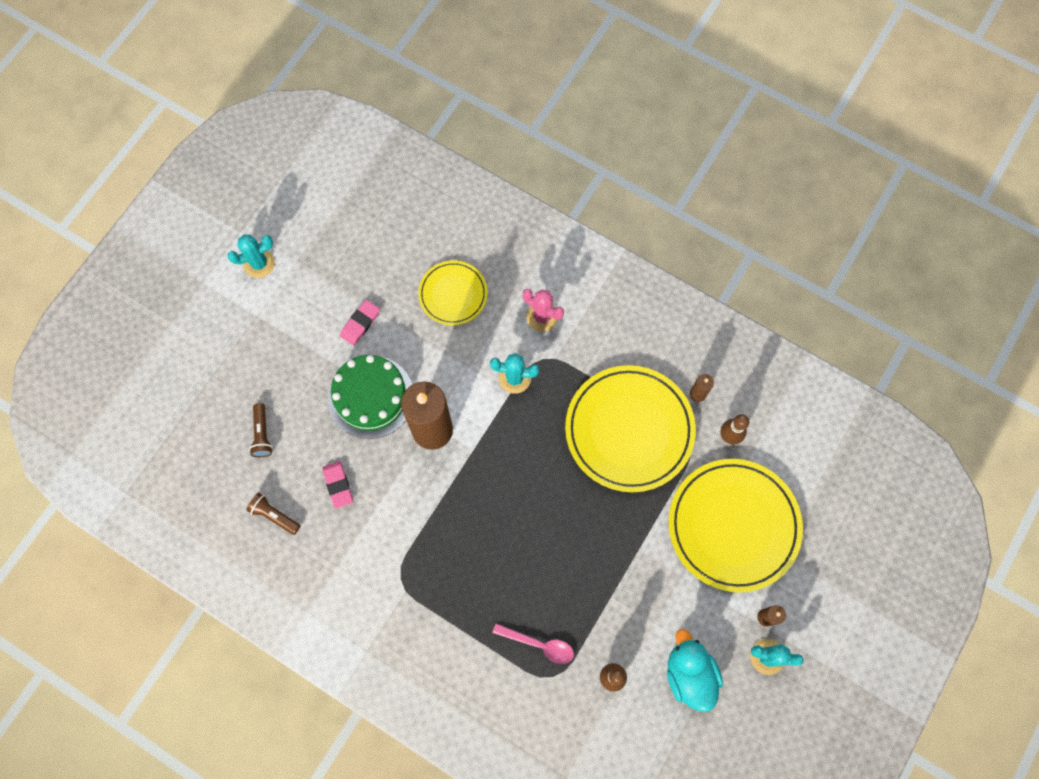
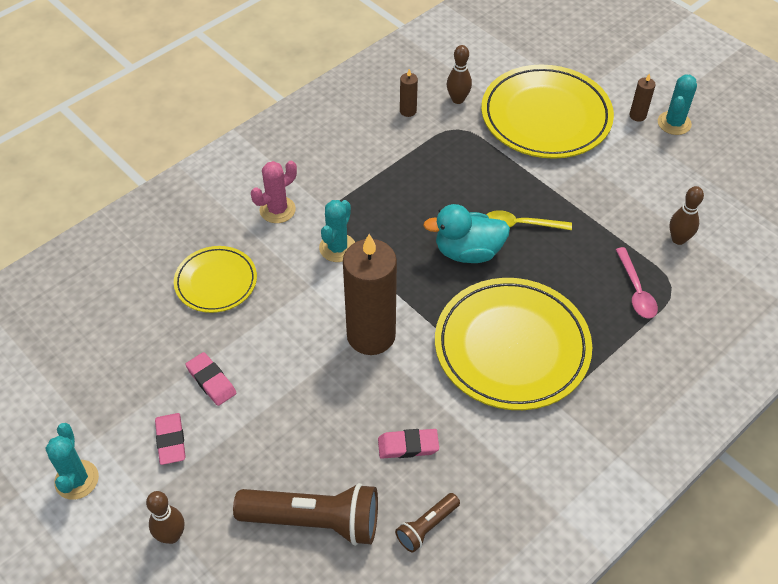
camera: 75 degrees left, 20 degrees down
brown flashlight [249,403,273,457] -> brown flashlight [233,483,378,546], size x1.96
green cake [328,355,412,439] -> none
pink spoon [493,623,574,664] -> pink spoon turned 135 degrees clockwise [615,247,658,318]
yellow plate [565,365,696,492] -> yellow plate moved to [435,278,592,410]
turquoise duck [667,629,723,712] -> turquoise duck moved to [423,204,510,263]
none -> brown bowling pin [146,491,184,544]
none -> pink eraser [155,413,186,465]
none -> yellow spoon [486,210,572,230]

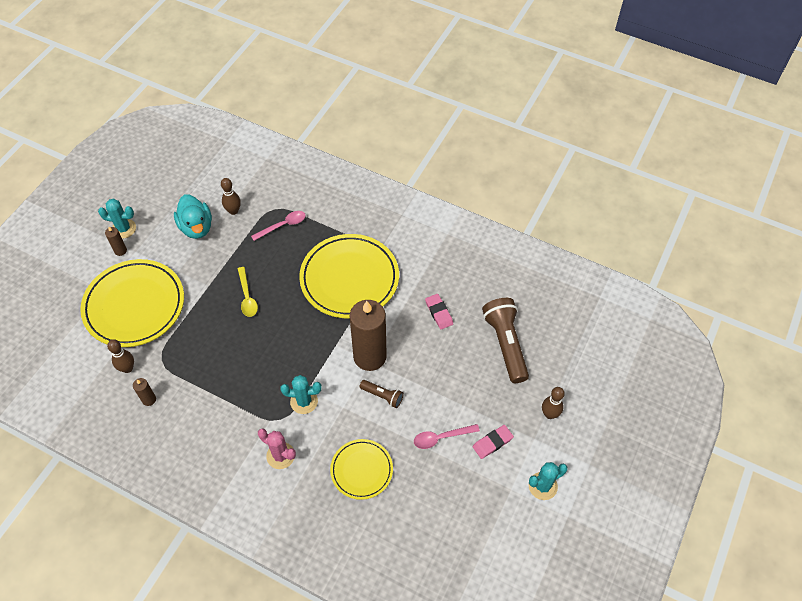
camera: 110 degrees left, 5 degrees up
pink eraser [185,352,236,406] -> pink spoon [414,424,480,449]
brown flashlight [395,493,460,553] -> brown flashlight moved to [359,380,404,408]
turquoise duck [423,204,510,263] -> turquoise duck moved to [174,194,212,239]

